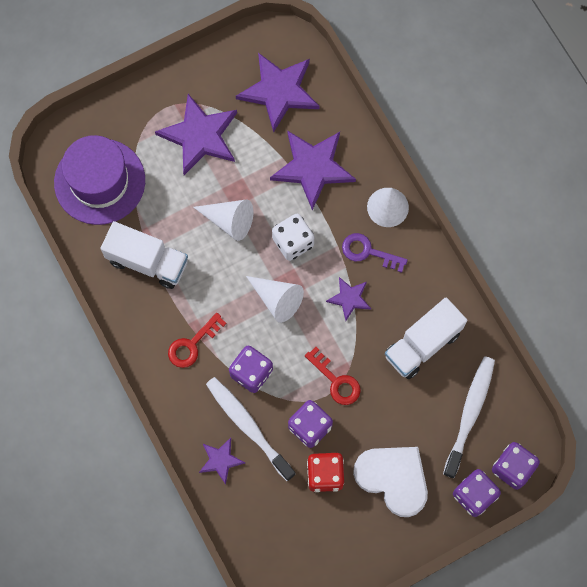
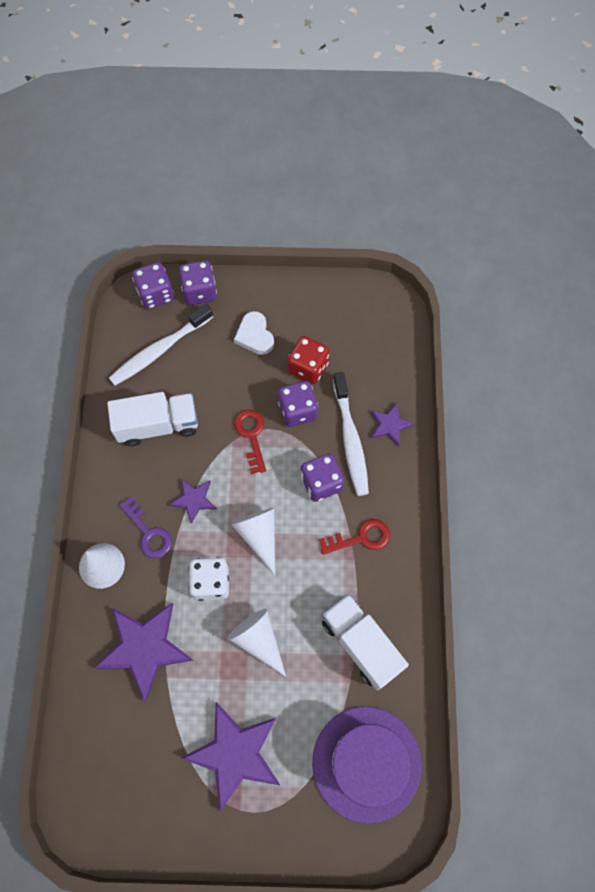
camera: 150 degrees left, 5 degrees down
purple star [236,53,319,133] -> none
white heart [353,447,428,517] -> white heart [234,311,274,355], size x0.61

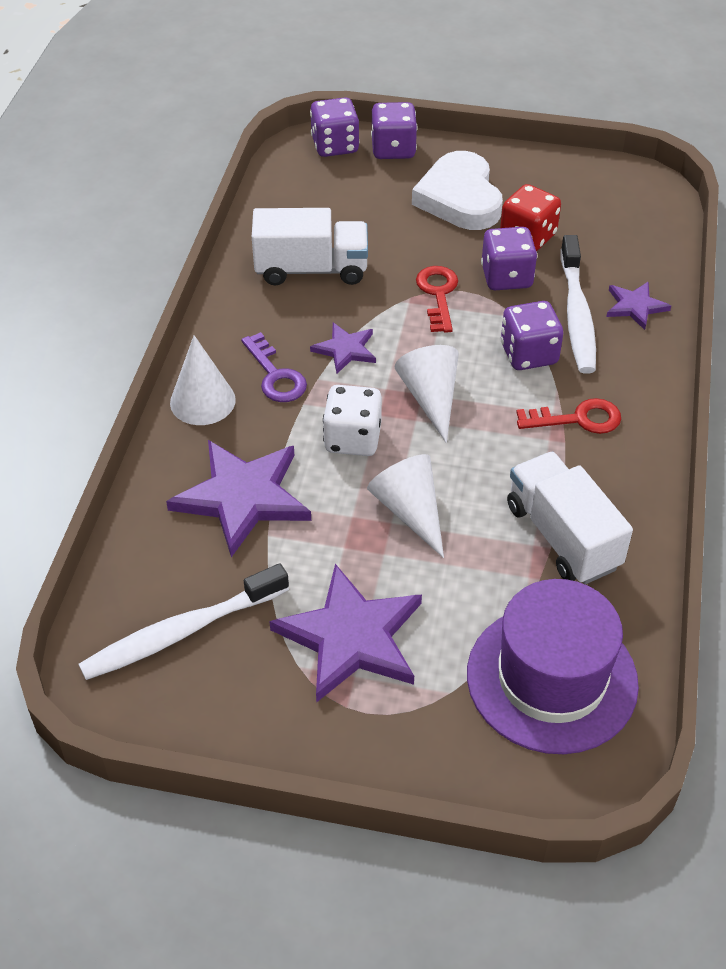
camera: 10 degrees right, 20 degrees down
white toothbrush [109,304,213,386] -> white toothbrush moved to [78,563,289,680]
white heart [234,311,274,355] -> white heart [412,151,503,230], size x1.65

